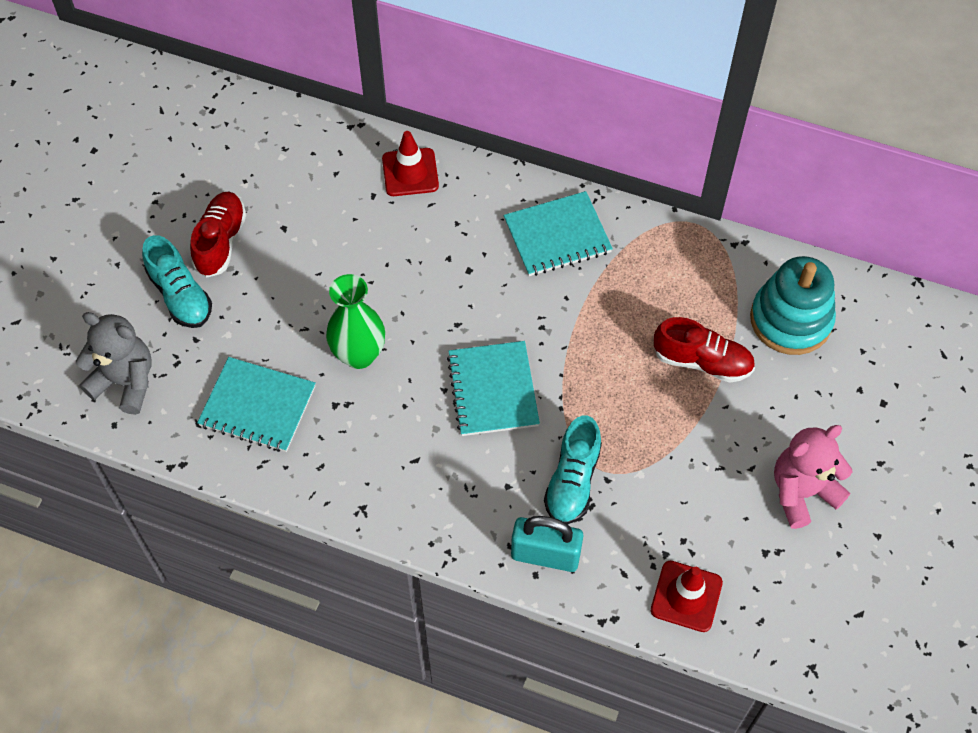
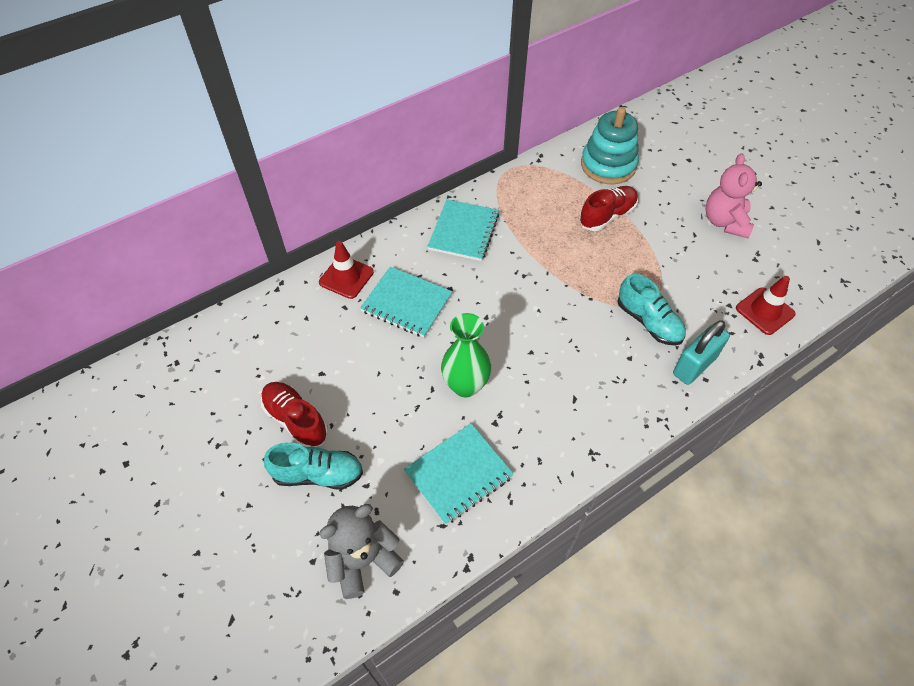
camera: 55 degrees left, 5 degrees down
turquoise notebook [447,341,540,436] -> turquoise notebook moved to [360,266,452,337]

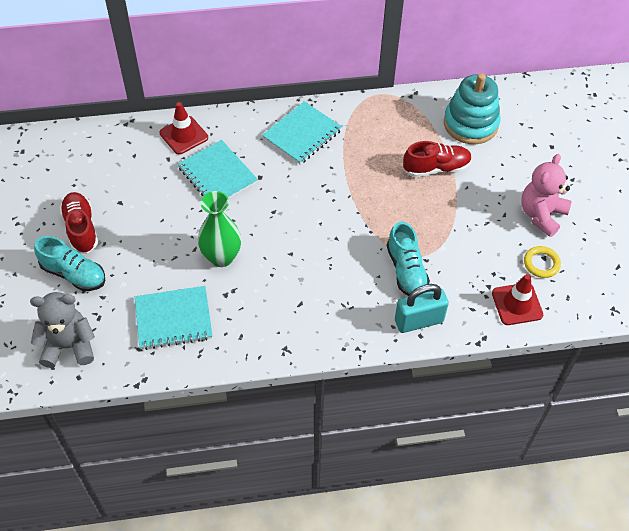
camera: 25 degrees right, 0 degrees up
none -> yellow ring [524,246,561,278]

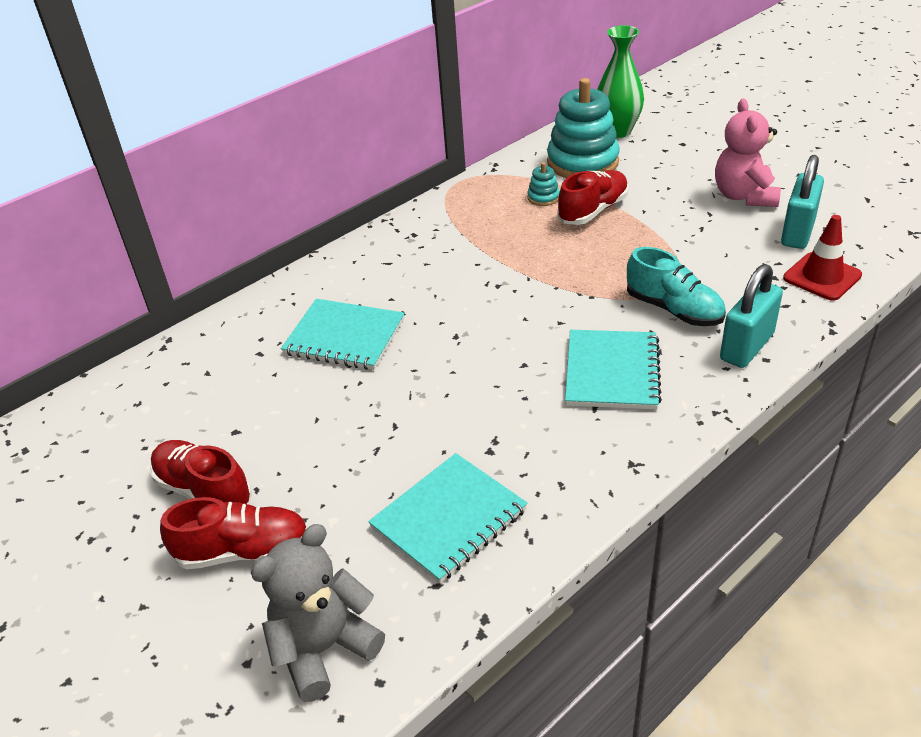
camera: 30 degrees left, 15 degrees down
turquoise shoe [34,236,105,291] -> red shoe [160,497,307,569]
red traffic cone [160,102,208,154] -> none
green vase [198,191,241,267] -> green vase moved to [597,25,644,138]
turquoise notebook [262,101,342,165] -> turquoise notebook moved to [565,330,662,410]
yellow ring [524,246,561,278] -> turquoise padlock [781,155,824,249]
none -> turquoise stacking toy [528,162,560,206]

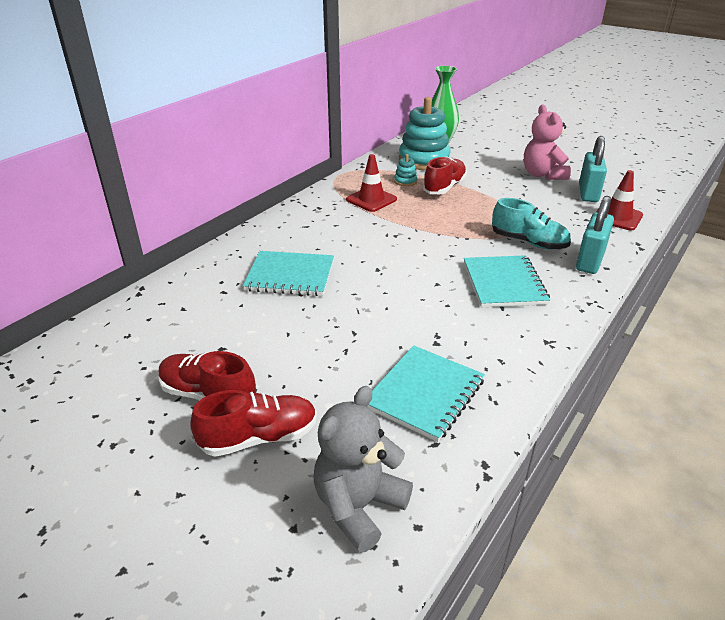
camera: 15 degrees left, 5 degrees down
none -> red traffic cone [346,154,397,212]

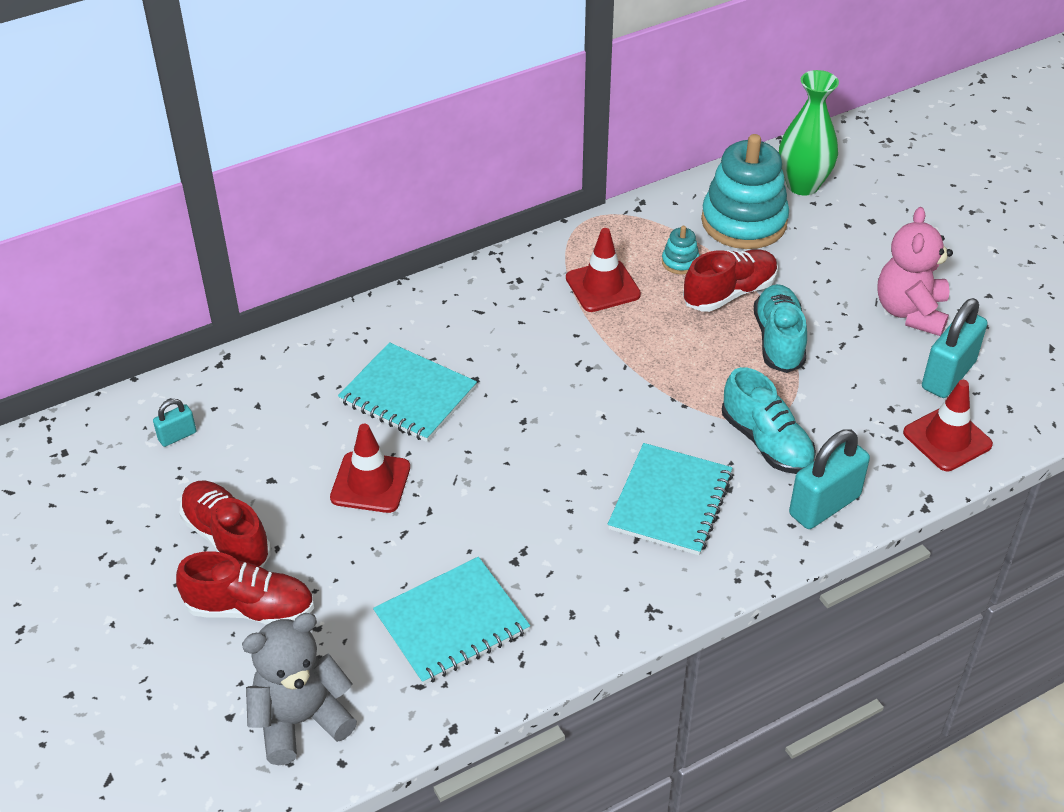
camera: 25 degrees right, 10 degrees up
none -> turquoise padlock [153,399,196,447]
none -> red traffic cone [330,424,410,513]
none -> turquoise shoe [754,284,807,373]

